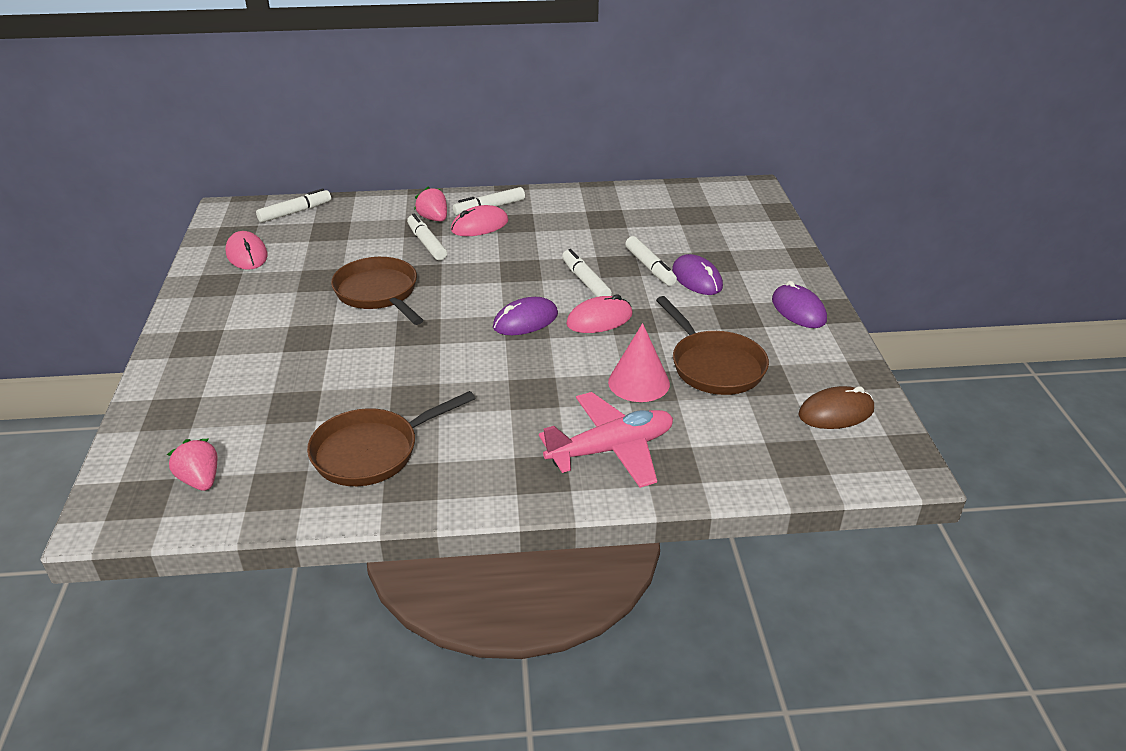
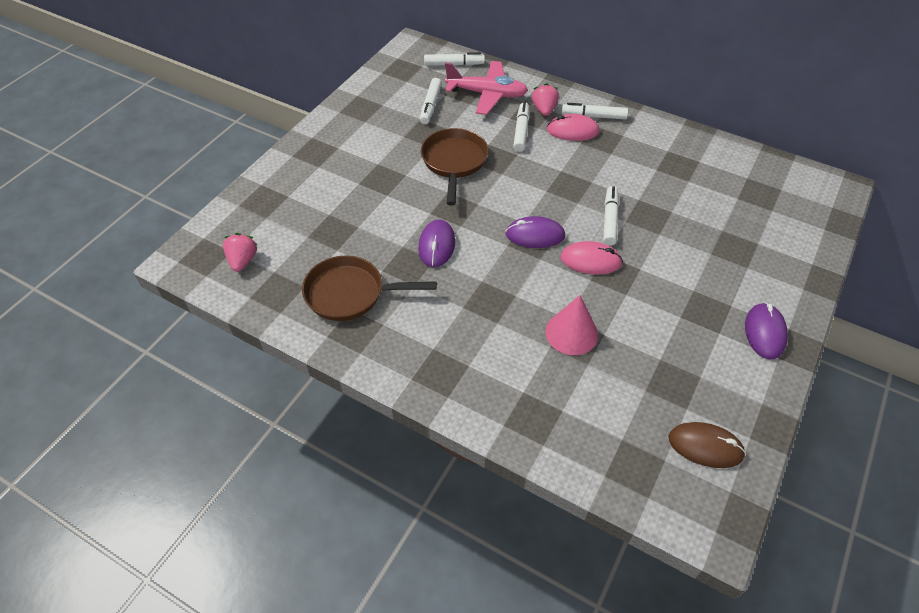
camera: 35 degrees right, 15 degrees up
pink mouse [225,231,268,270] -> none
pink plane [539,392,673,488] -> pink plane moved to [445,61,528,115]
white marker [625,236,677,286] -> white marker moved to [420,78,442,124]
brown pan [656,296,769,395] -> none
purple mouse [672,254,723,295] -> purple mouse moved to [418,220,455,267]

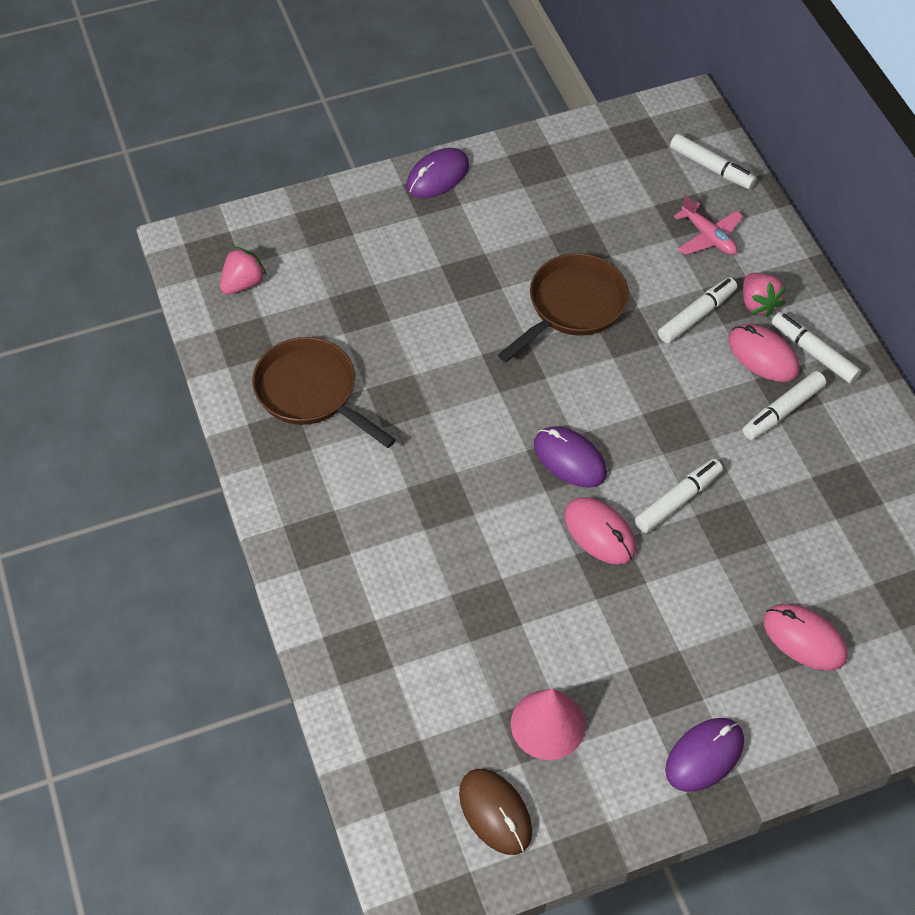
camera: 40 degrees right, 5 degrees up
purple mouse [418,220,455,267] -> purple mouse moved to [406,148,469,198]
white marker [420,78,442,124] -> white marker moved to [743,371,826,440]
pink plane [445,61,528,115] -> pink plane [674,195,743,255], size x0.60
pink strawberry [532,83,559,116] -> pink strawberry turned 120 degrees clockwise [743,273,786,317]
pink cone [546,295,598,355] -> pink cone moved to [511,688,585,760]
none -> pink mouse [763,604,848,670]

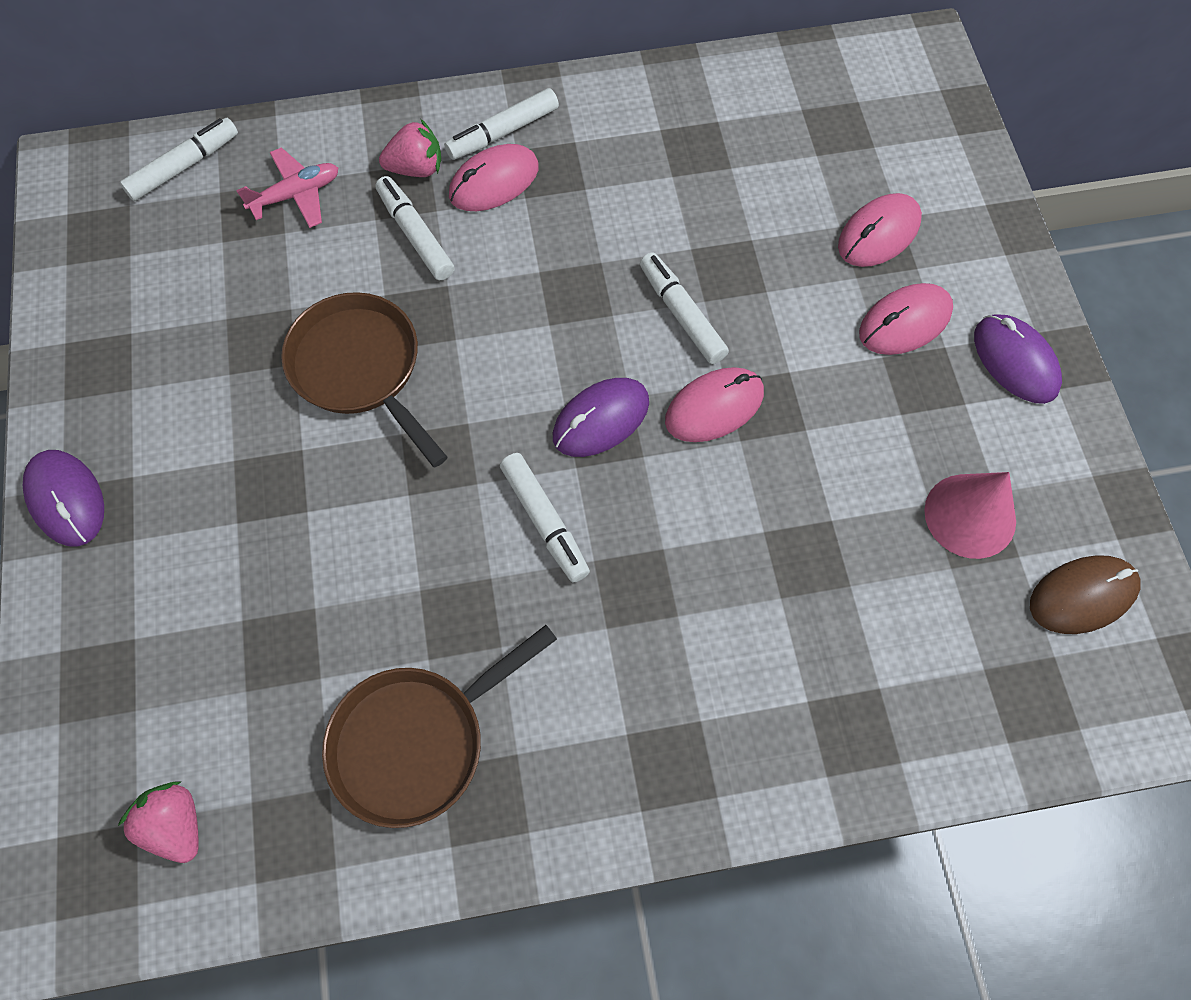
camera: 80 degrees left, 10 degrees up
white marker [743,371,826,440] -> white marker moved to [500,453,590,583]
none -> pink mouse [859,283,953,355]

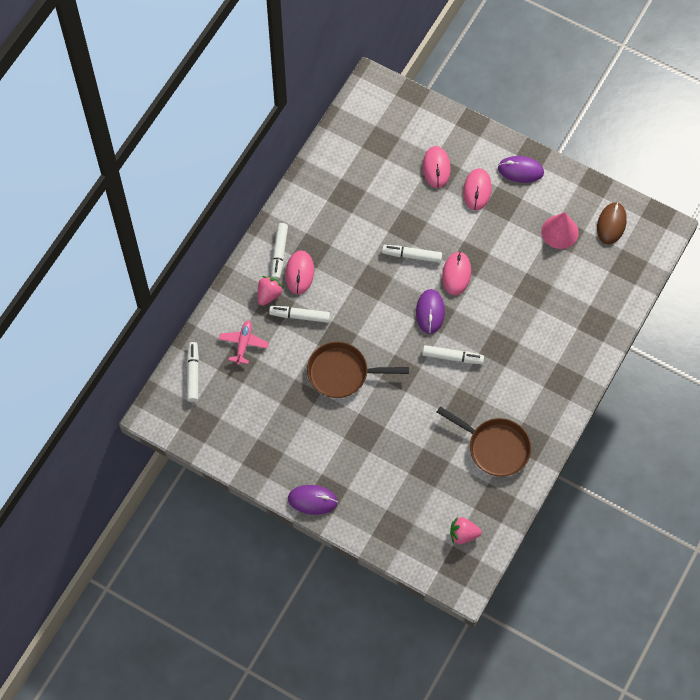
camera: 50 degrees left, 0 degrees up
brown pan [322,625,557,828] -> brown pan turned 60 degrees counterclockwise [437,406,531,477]

